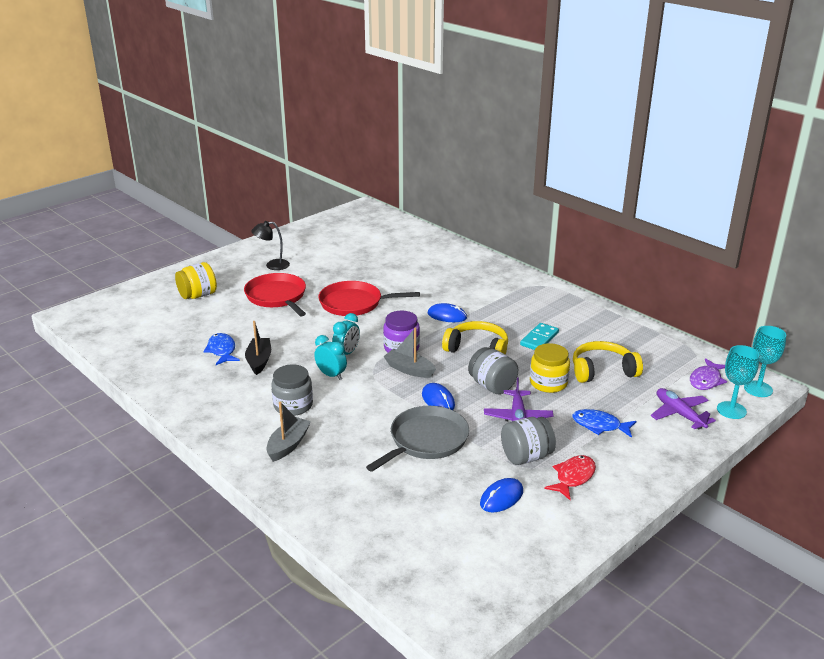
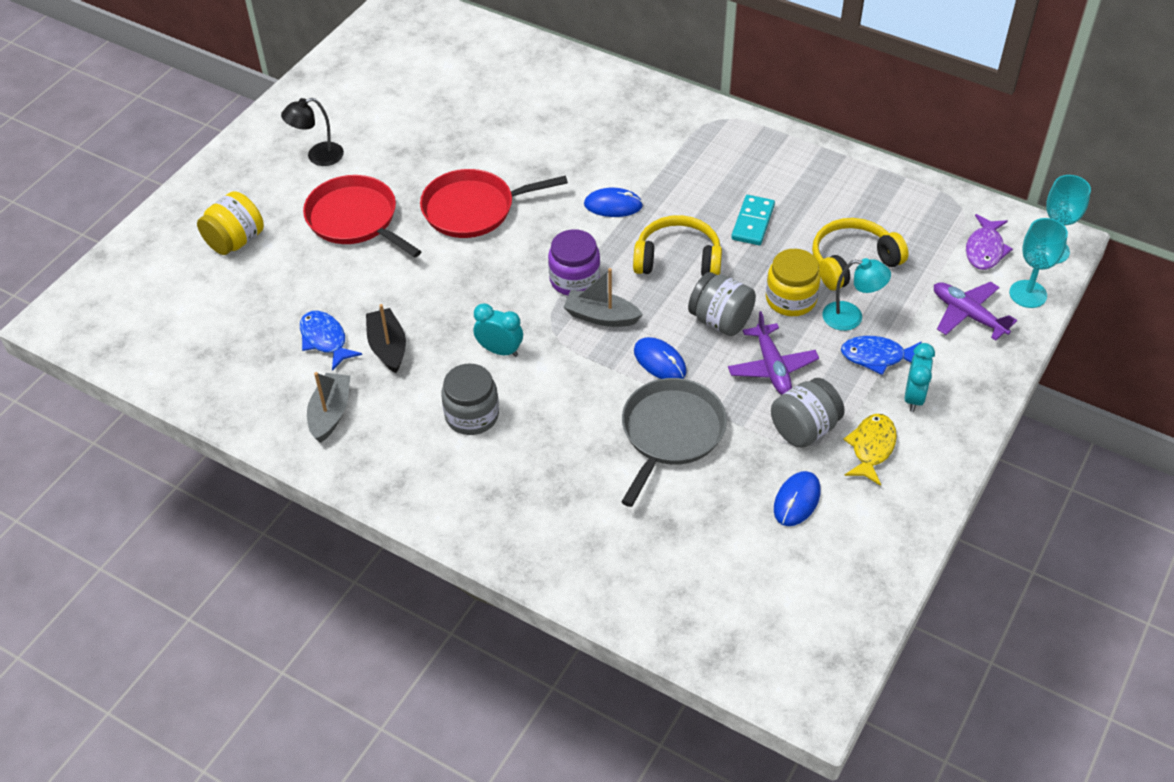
camera: 15 degrees left, 20 degrees up
grey boat [266,401,311,462] -> grey boat moved to [307,372,350,443]
turquoise clock [332,313,360,355] -> turquoise clock moved to [905,343,935,412]
red fish [544,455,596,500] -> yellow fish [843,414,897,486]
none -> turquoise lamp [822,258,891,331]

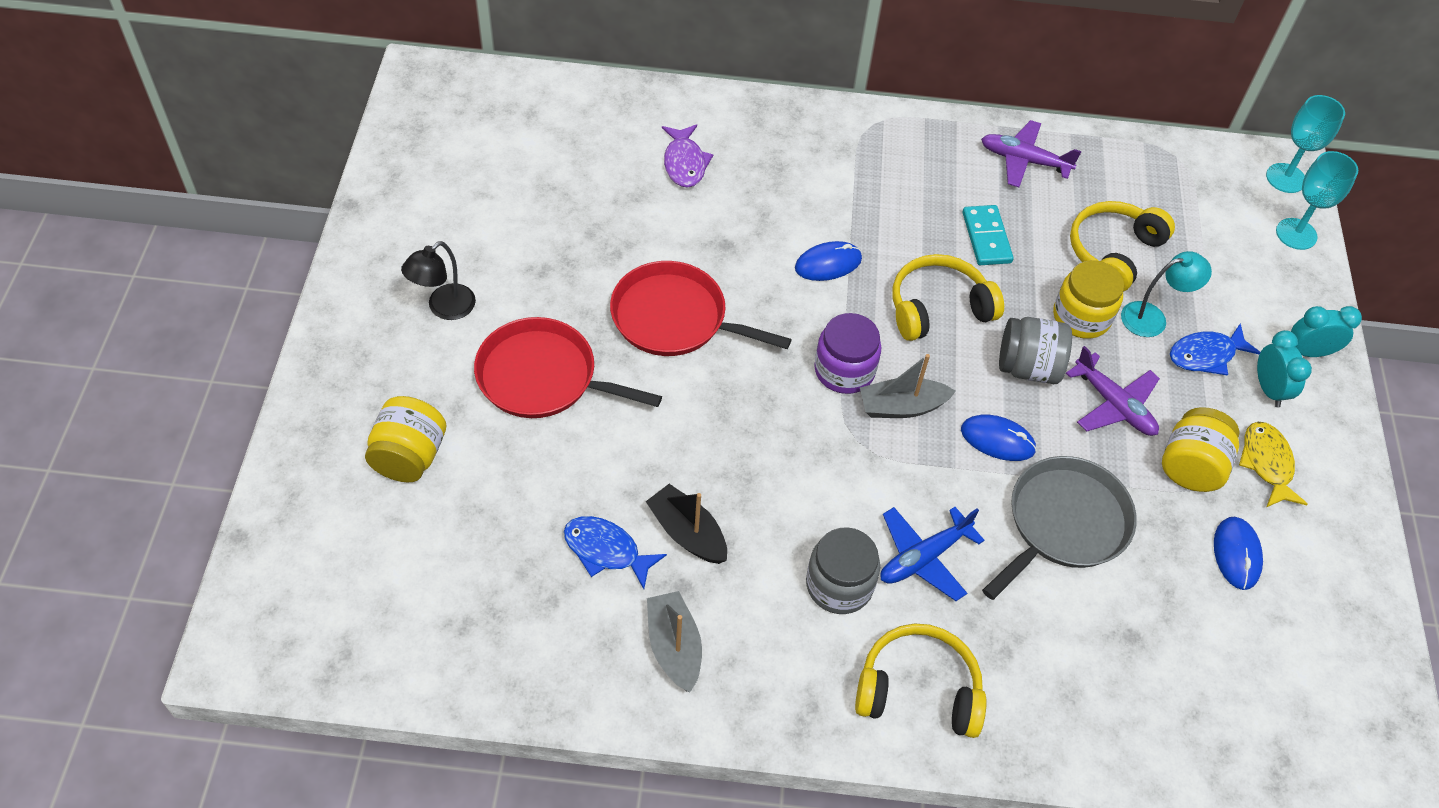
camera: 30 degrees left, 5 degrees up
red pan [420,169,568,238] -> red pan turned 60 degrees clockwise [610,261,792,356]
turquoise clock [474,303,523,357] -> turquoise clock moved to [1291,306,1362,357]
grey pan [621,378,727,507] -> grey pan turned 45 degrees clockwise [982,456,1137,600]
grey jar [771,378,845,448] -> yellow jar [1162,407,1239,492]
purple plane [934,282,1017,341] -> purple plane moved to [981,120,1082,187]
purple fish [966,214,1013,270] -> purple fish moved to [662,124,713,188]
none -> yellow headphones [855,623,987,738]
none -> blue plane [880,507,985,601]

